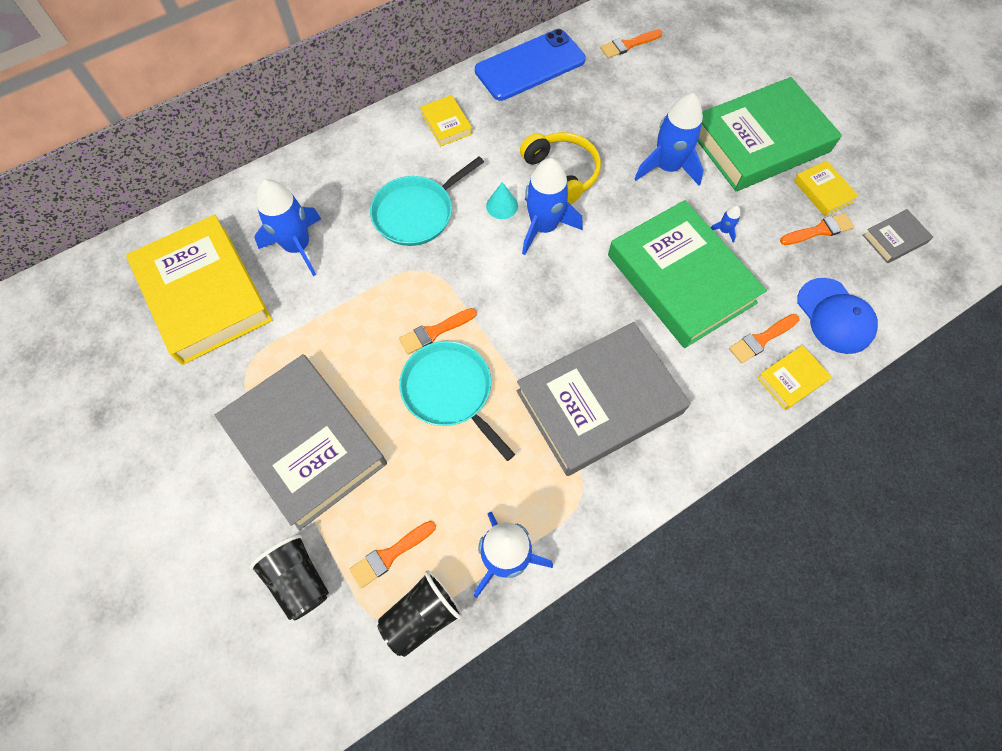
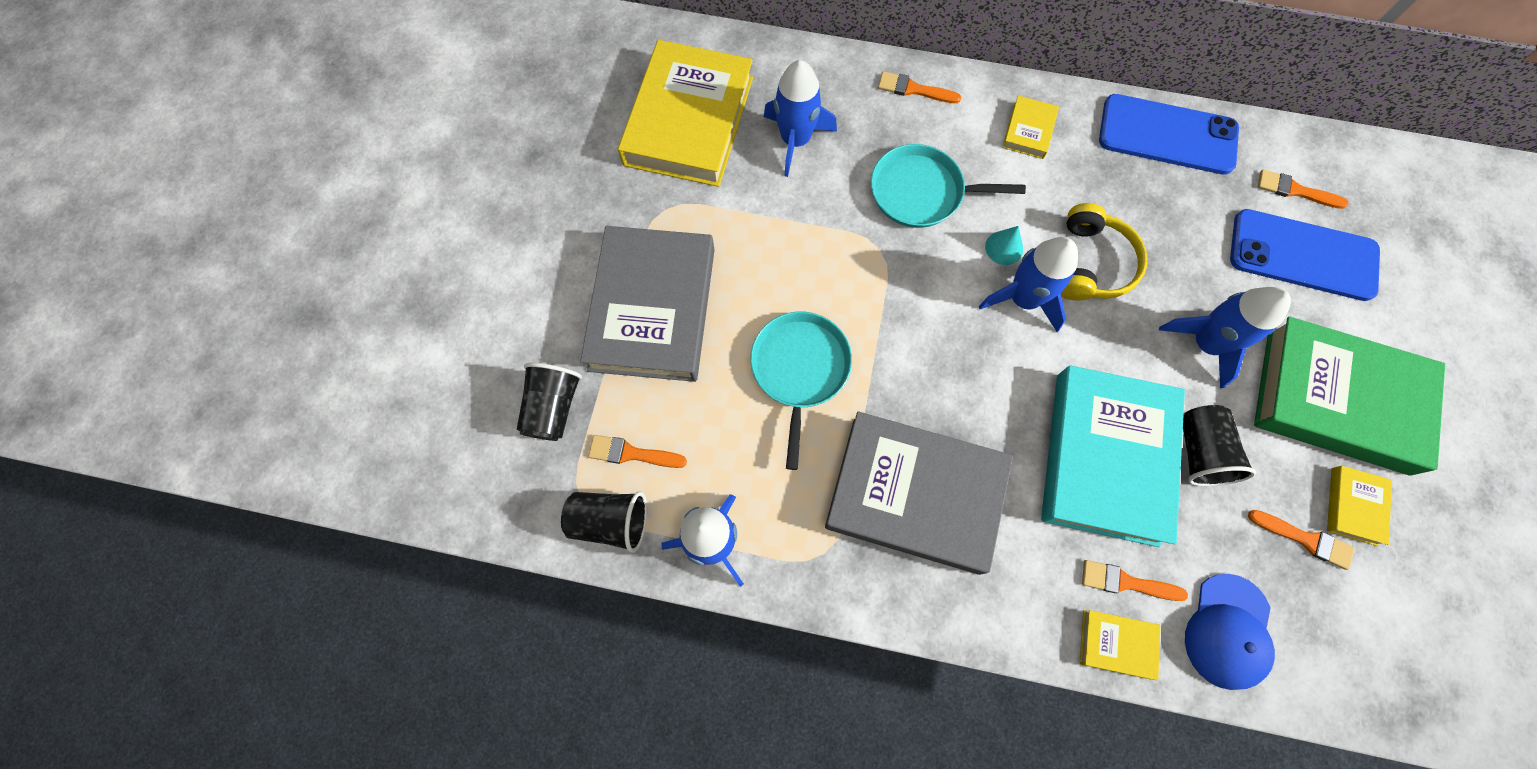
camera: 45 degrees right, 5 degrees up
orange brush [399,308,477,354] -> orange brush moved to [878,71,961,103]
green book [608,200,767,348] -> turquoise book [1041,365,1185,547]
blue rocket [711,206,740,242] -> black cup [1183,405,1256,486]
grey book [863,209,933,263] -> none
none -> blue phone [1230,209,1380,301]

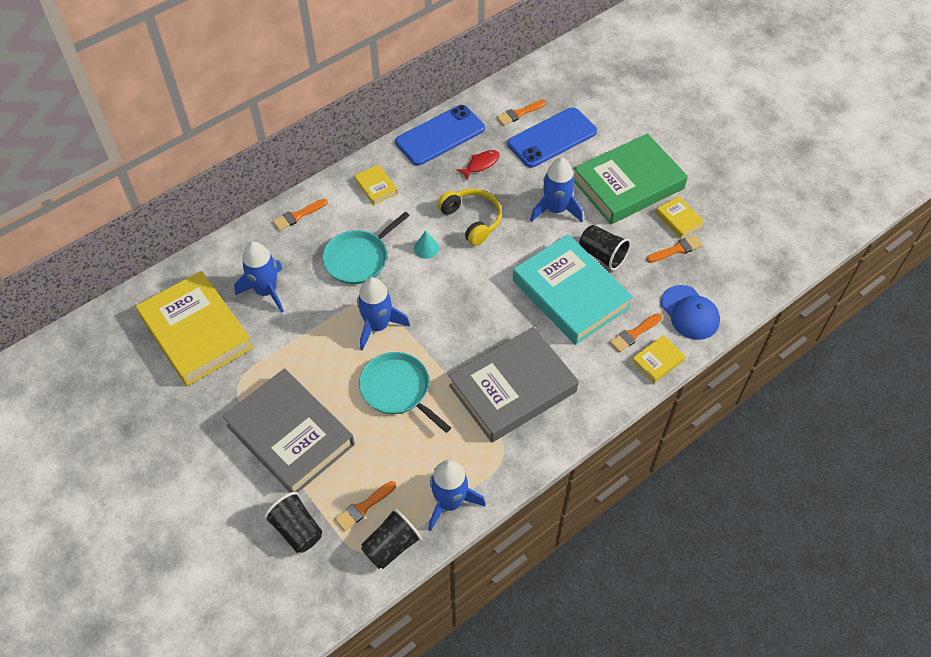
camera: 50 degrees left, 15 degrees down
blue rocket [979,237,1078,332] -> blue rocket moved to [357,277,410,351]
none -> red fish [456,150,500,180]

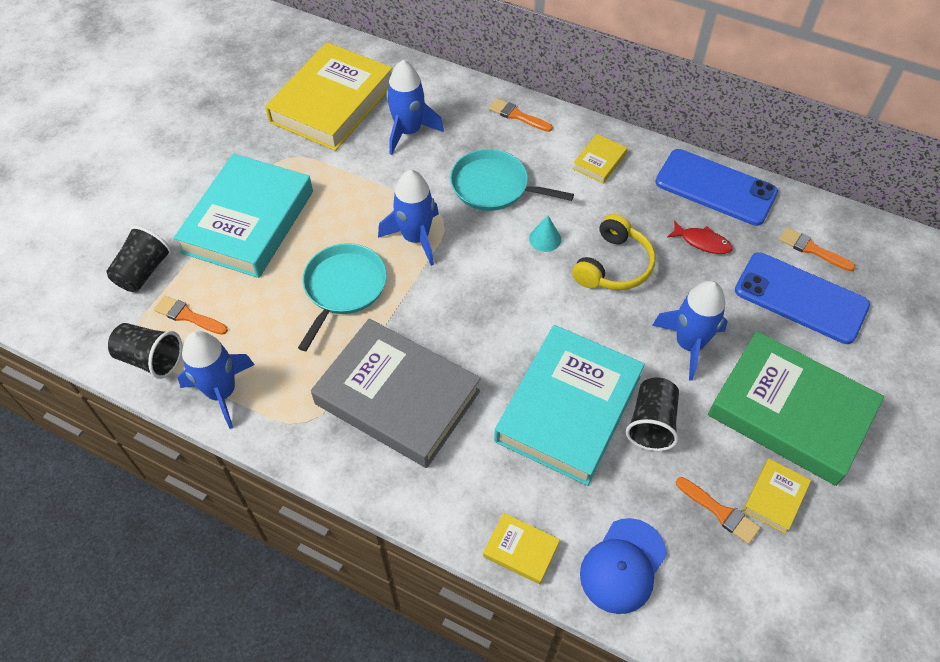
camera: 65 degrees right, 0 degrees up
grey book [223,369,355,493] -> turquoise book [174,154,313,278]
orange brush [609,313,662,353] -> none

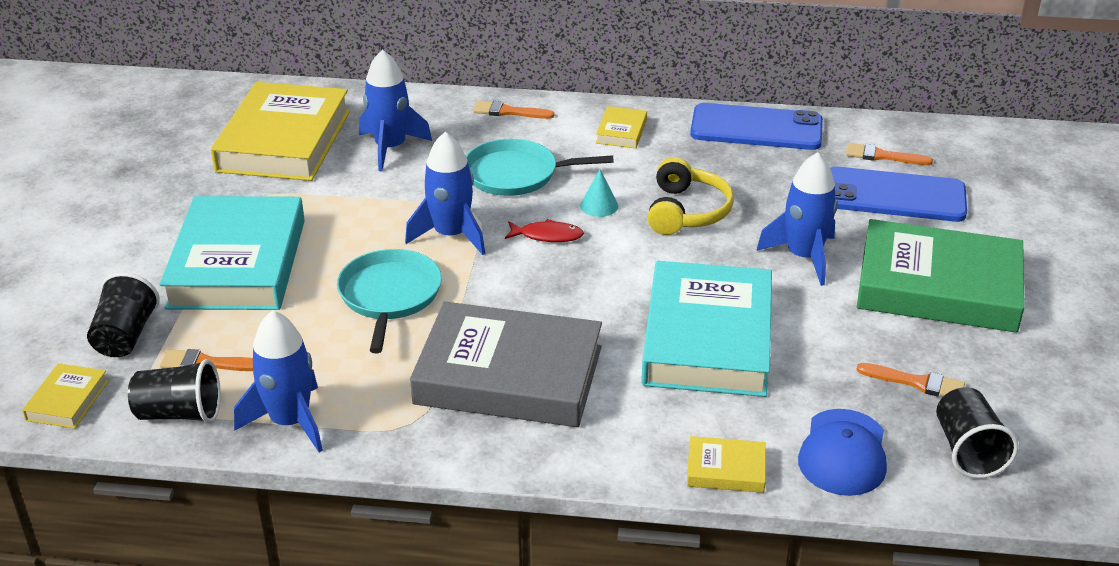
camera: 20 degrees left, 20 degrees down
black cup [626,377,679,451] -> black cup moved to [936,387,1019,479]
red fish [667,221,733,254] -> red fish moved to [505,219,584,242]
yellow book [743,459,811,534] -> yellow book moved to [22,363,108,429]

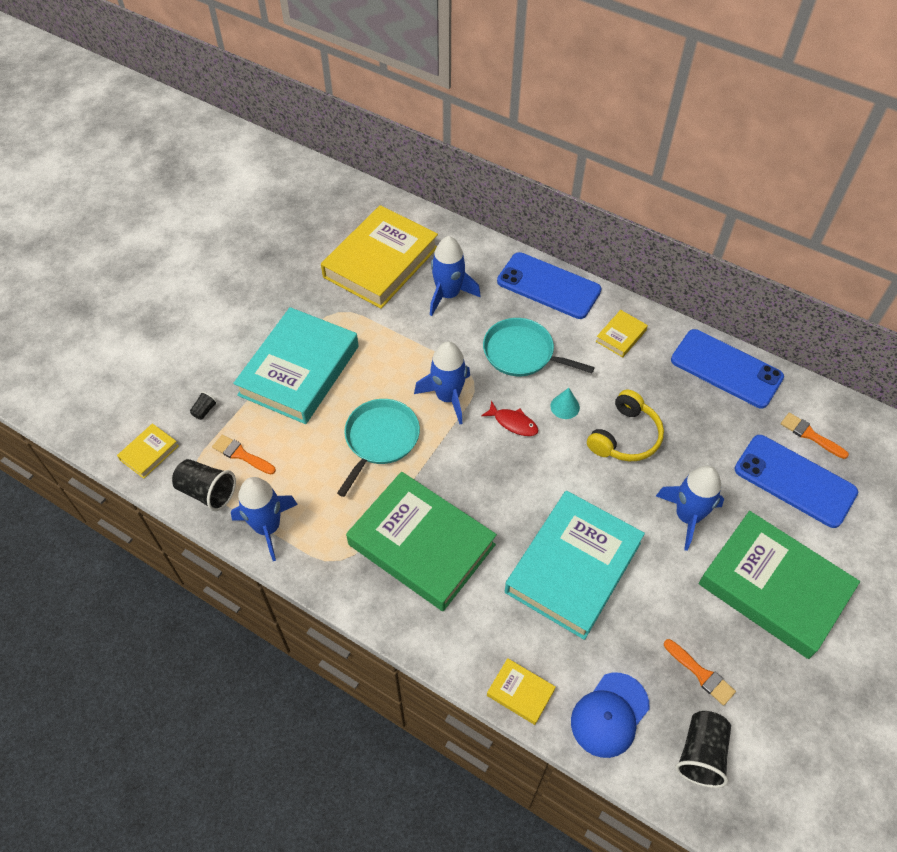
camera: 25 degrees right, 20 degrees up
black cup [87,273,160,357] -> black cup [190,392,217,420], size x0.48
grey book [410,302,602,427] -> green book [346,472,497,611]
orange brush [473,100,554,119] -> blue phone [497,252,601,319]

